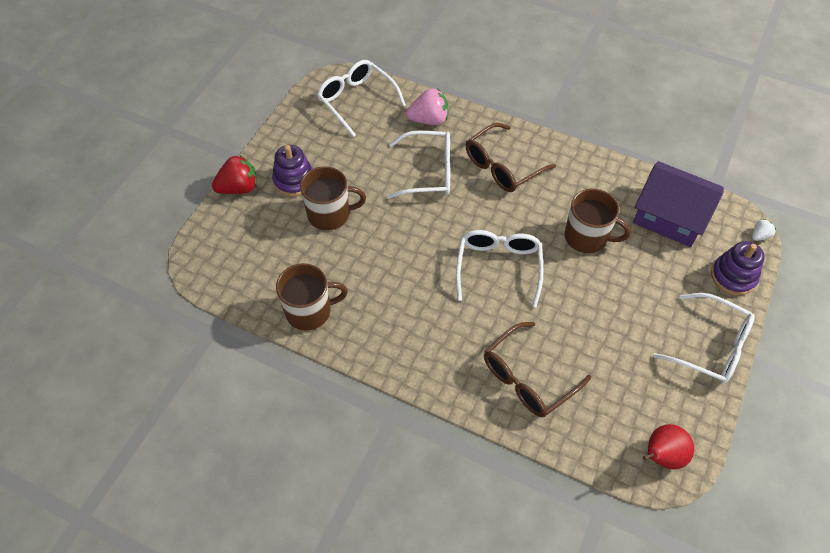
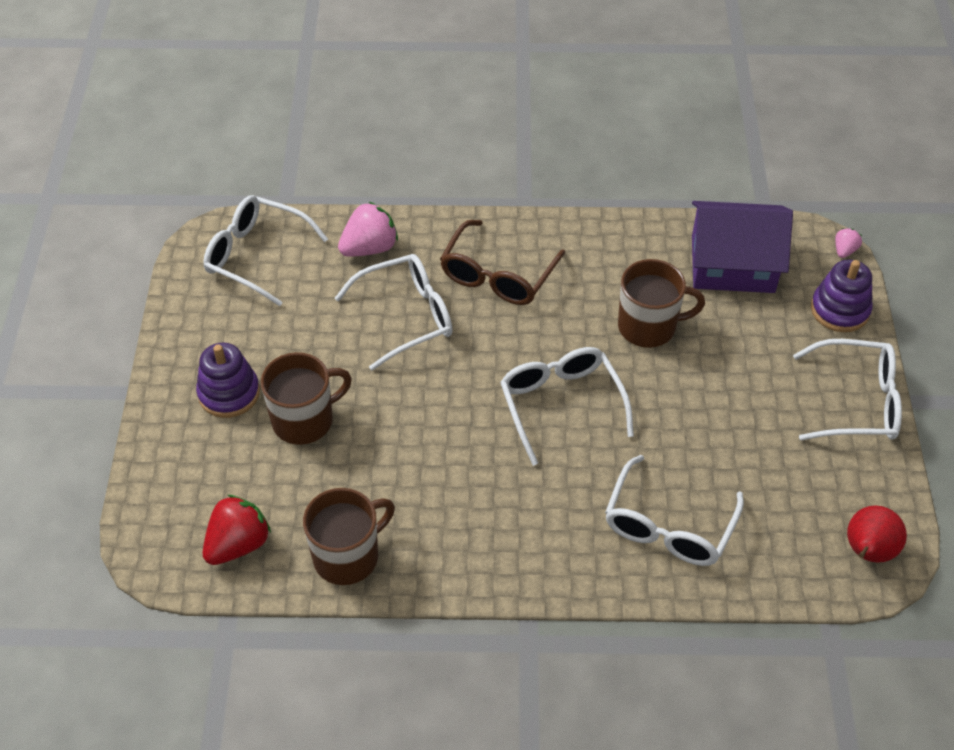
camera: 25 degrees left, 5 degrees down
red strawberry [212,155,257,194] -> red strawberry moved to [203,495,271,565]
brown glasses [484,322,591,417] -> white glasses [605,455,744,566]
white strawberry [752,219,776,241] -> pink strawberry [835,228,862,258]

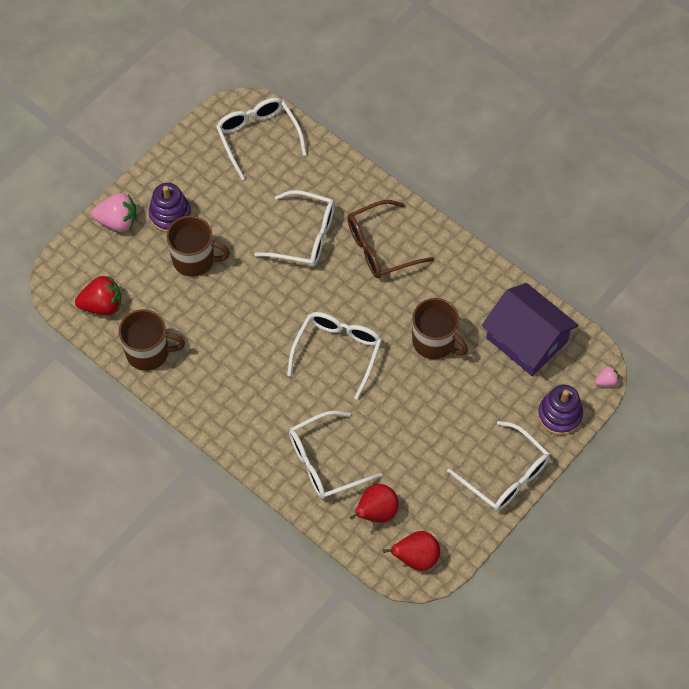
camera: 40 degrees right, 10 degrees up
pink strawberry [338,201,398,257] -> pink strawberry moved to [92,193,137,232]
none -> red pear [350,484,399,523]

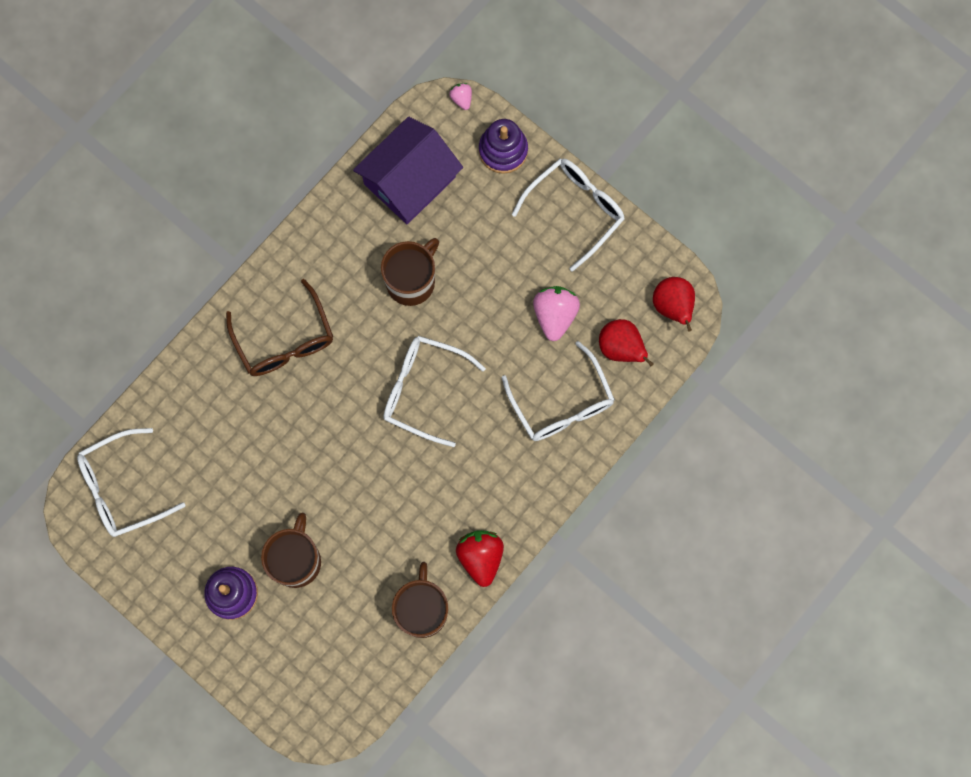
camera: 90 degrees left, 15 degrees up
red strawberry [75,275,121,315] -> red strawberry moved to [456,530,504,587]
pink strawberry [92,193,137,232] -> pink strawberry moved to [533,286,580,341]
white glasses [254,190,335,266] -> none

